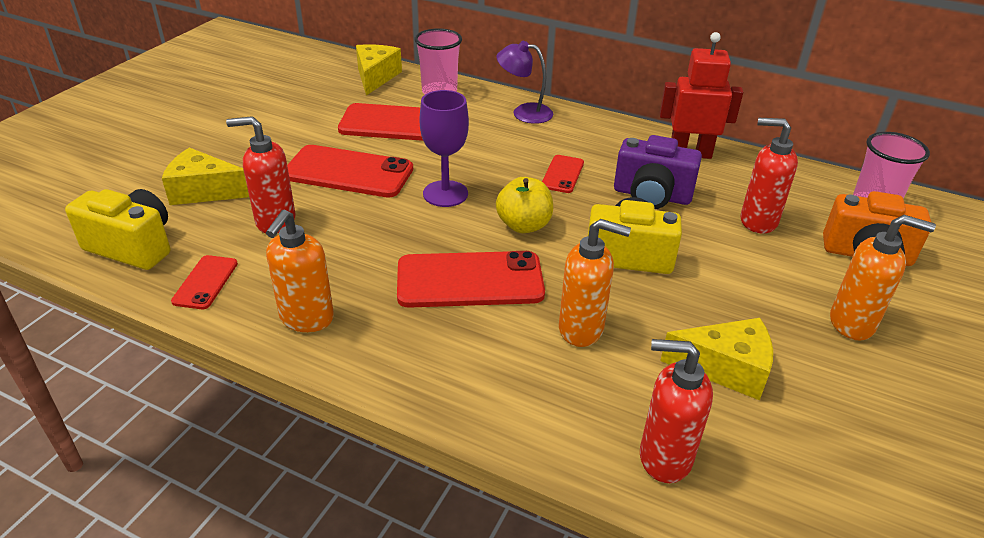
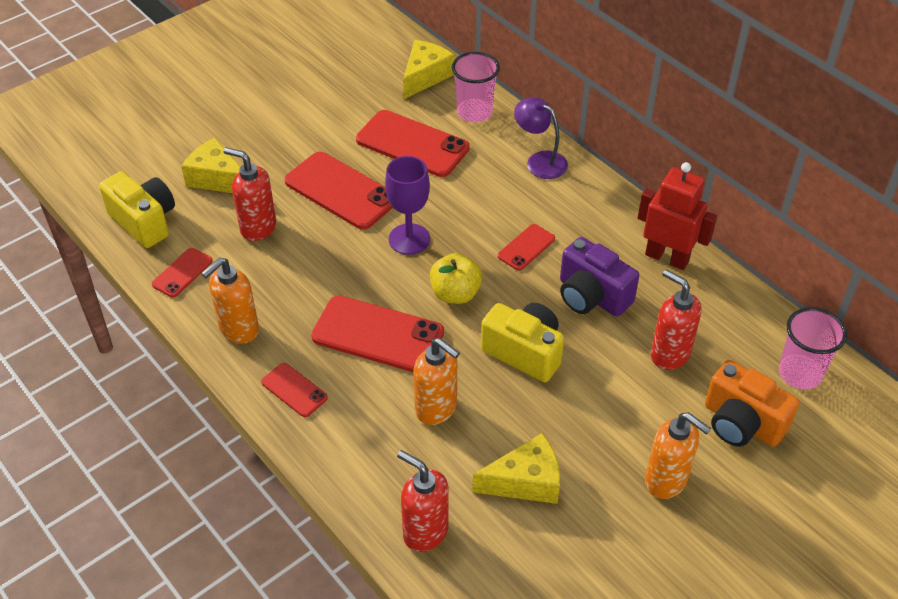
camera: 25 degrees right, 10 degrees up
yellow cheese [660,318,773,400] -> yellow cheese turned 45 degrees counterclockwise [472,433,560,504]
none -> red phone [261,363,328,417]

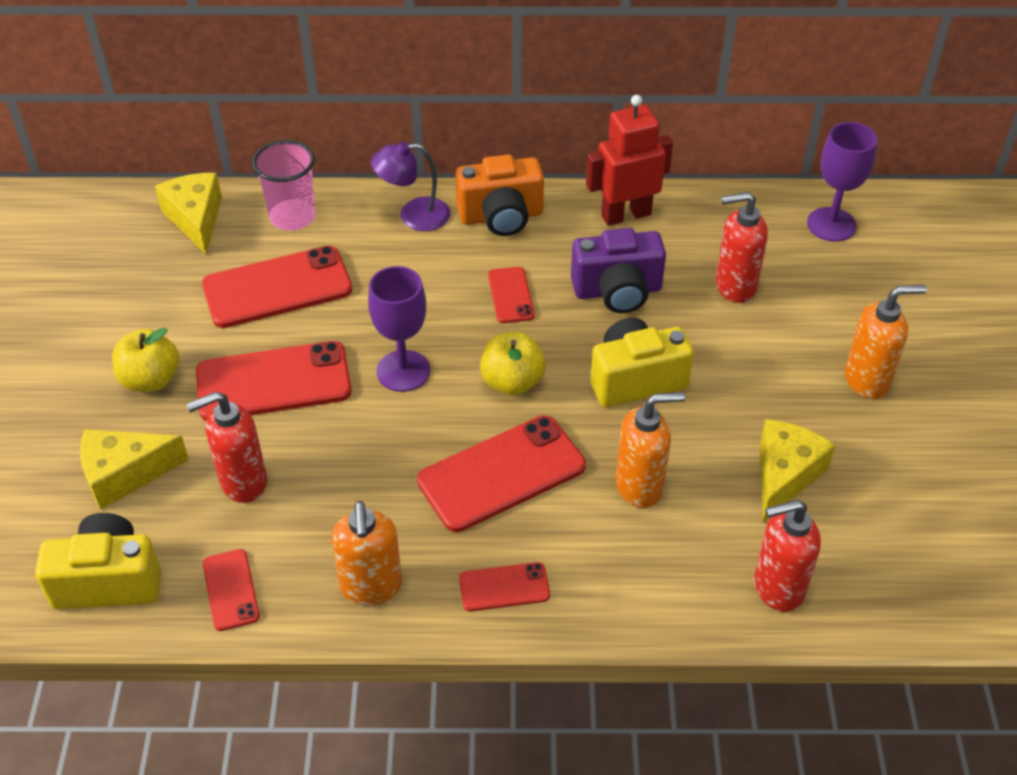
camera: 50 degrees left, 0 degrees up
orange camera [705,360,799,447] -> orange camera moved to [455,154,544,236]
pink cup [779,307,847,390] -> purple goblet [807,122,877,242]
none -> yellow apple [112,328,179,392]

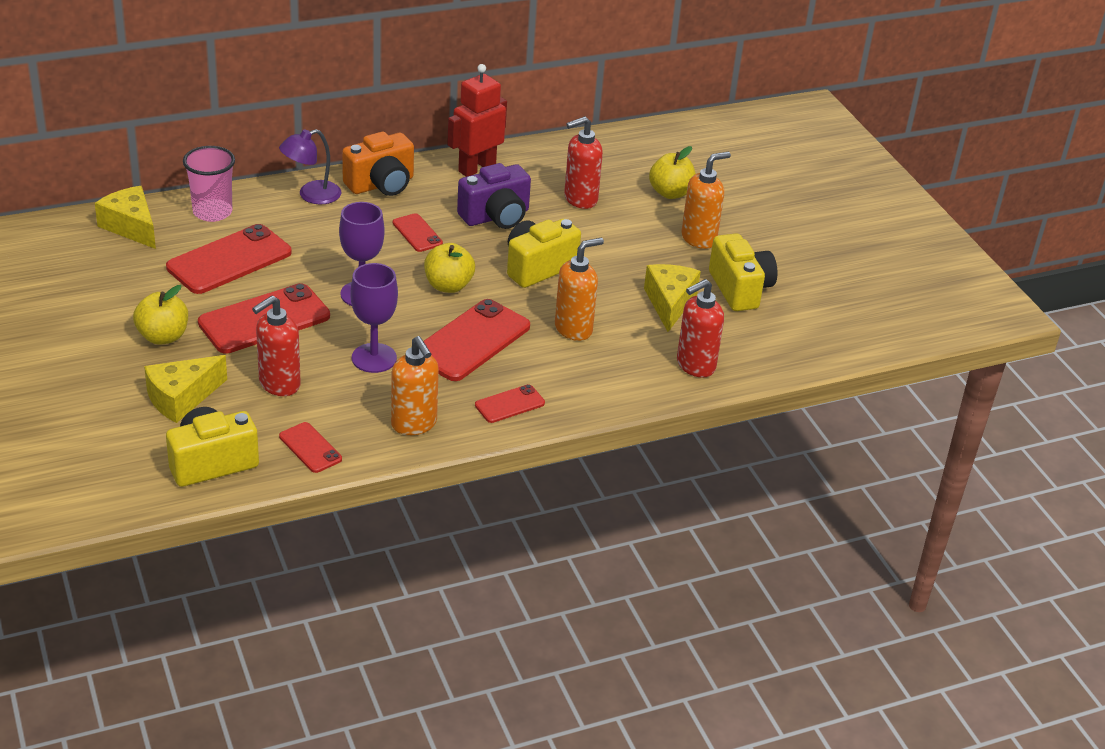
camera: 25 degrees left, 10 degrees down
purple goblet [807,122,877,242] -> purple goblet moved to [350,263,398,373]
none -> yellow apple [649,146,696,199]
none -> yellow camera [709,233,777,311]

